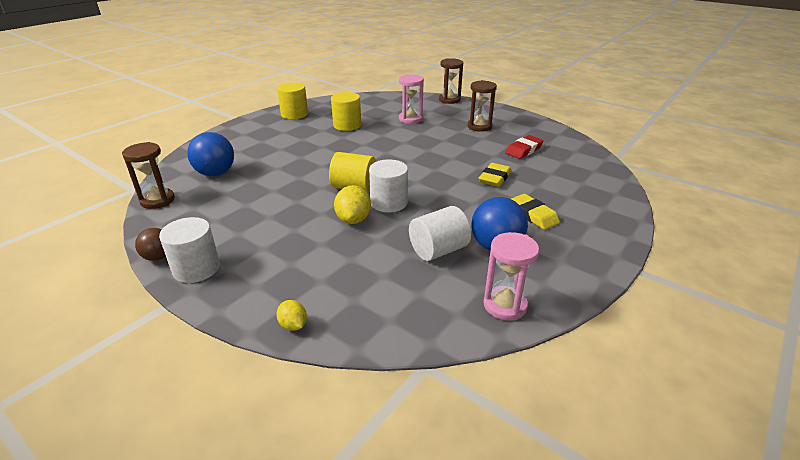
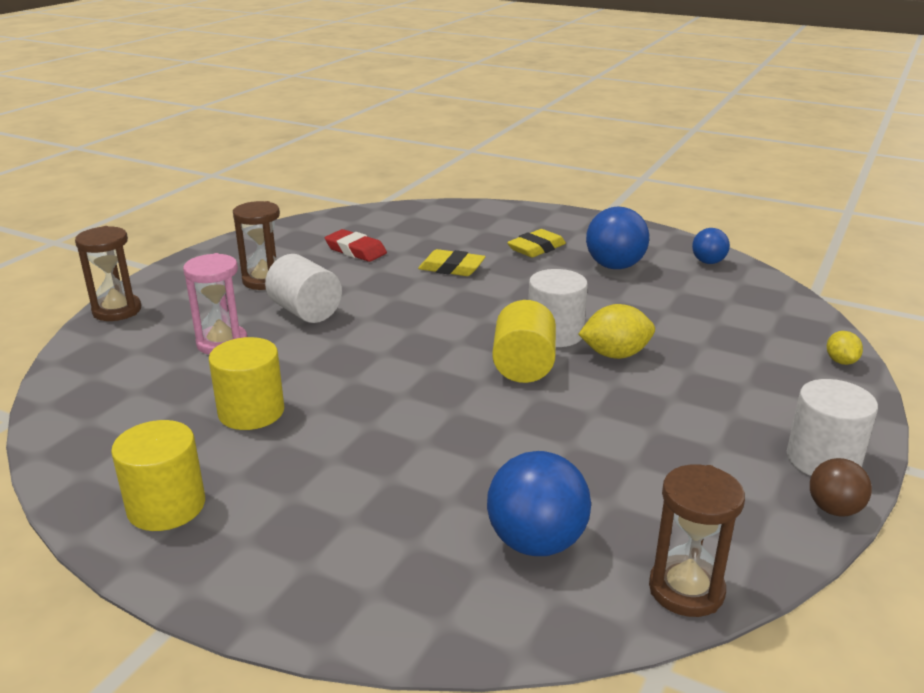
camera: 100 degrees left, 5 degrees down
yellow lemon [276,300,307,331] -> yellow lemon turned 45 degrees counterclockwise [827,331,863,365]
white cylinder [409,206,471,261] -> white cylinder moved to [265,254,342,323]
pink hourglass [484,232,539,321] -> blue ball [692,228,730,264]

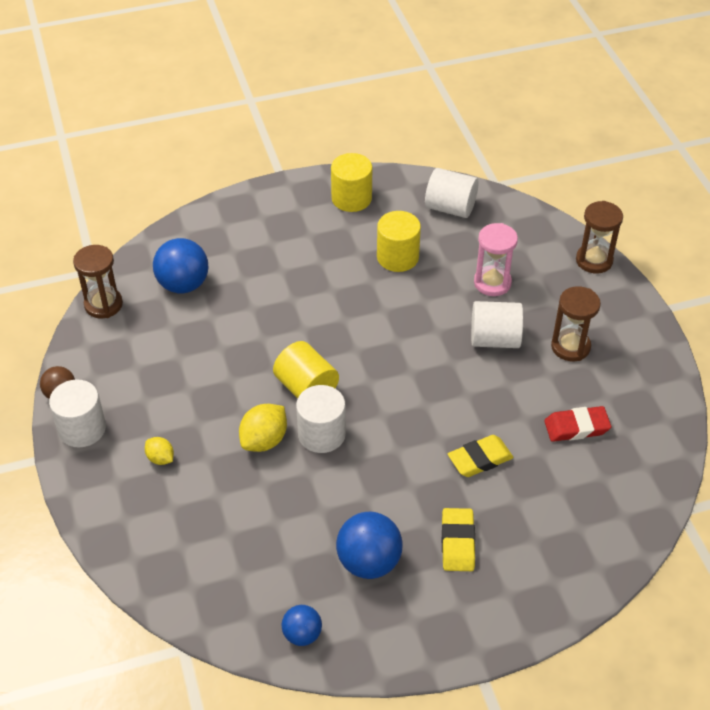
camera: 135 degrees right, 20 degrees up
yellow lemon [827,331,863,365] -> yellow lemon moved to [145,437,174,465]
none -> white cylinder [425,168,479,218]

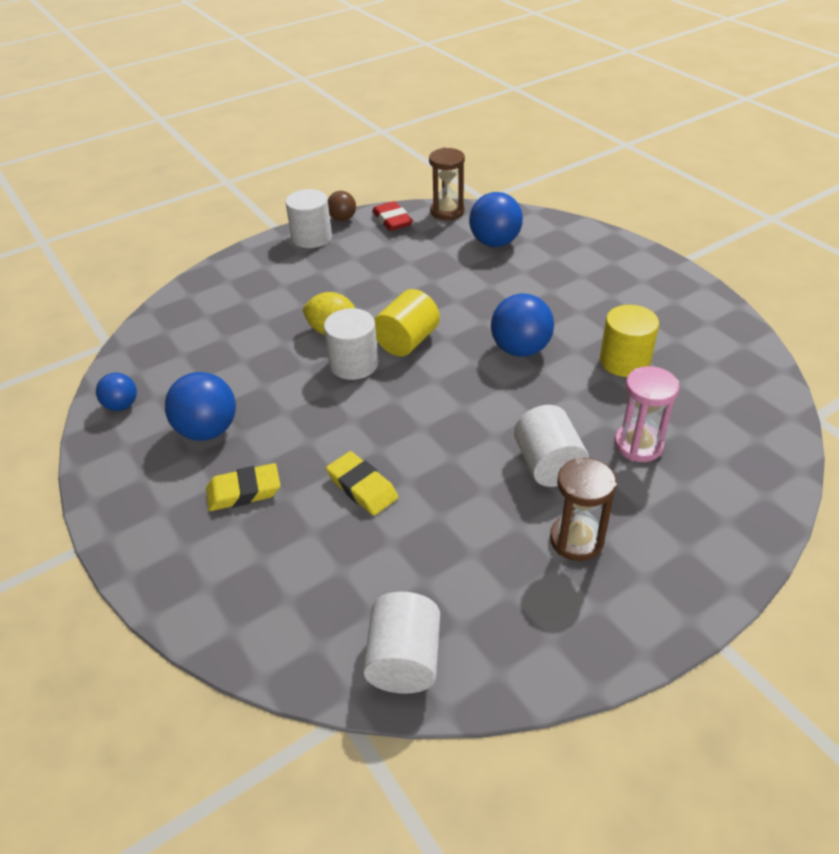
camera: 75 degrees right, 5 degrees down
yellow lemon [145,437,174,465] -> none
yellow cylinder [331,153,372,212] -> none
white cylinder [425,168,479,218] -> white cylinder moved to [363,592,440,694]
red eraser [544,406,611,442] -> red eraser moved to [372,201,413,231]
brown hourglass [576,201,623,273] -> none
none -> blue ball [491,293,554,357]

